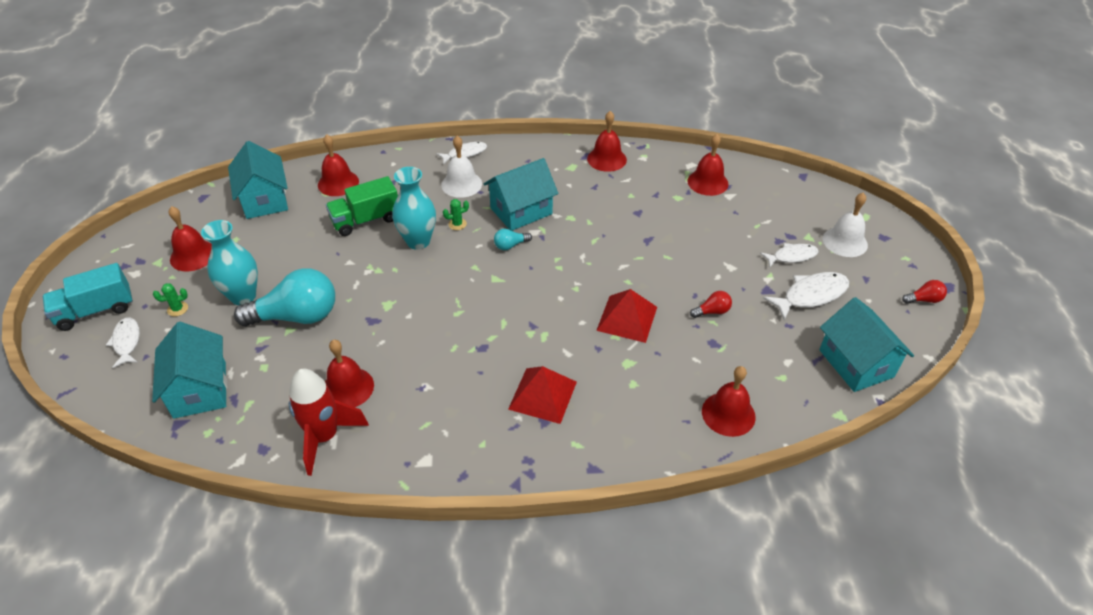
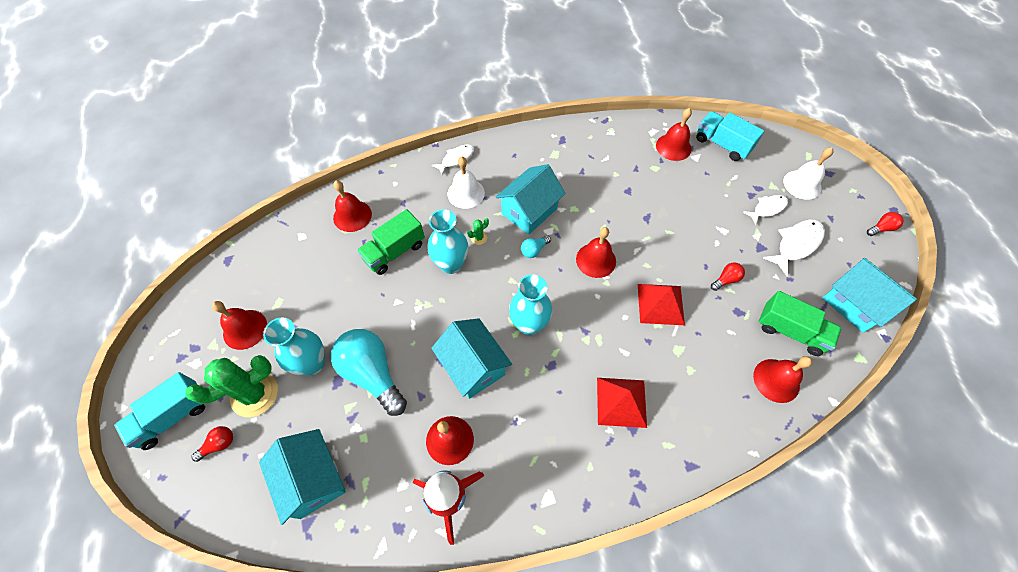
camera: 15 degrees left, 15 degrees up
white fish [106,318,140,368] -> red light bulb [191,426,233,462]
green cactus [153,283,188,316] -> green cactus [185,355,278,417], size x2.41
turquoise house [228,141,288,219] -> turquoise house moved to [431,318,512,399]
turquoise light bulb [234,268,335,326] -> turquoise light bulb turned 105 degrees counterclockwise [331,329,407,416]
red bell [587,111,627,172] -> red bell moved to [576,227,616,278]
none -> turquoise vase [509,274,552,335]
none -> turquoise truck [696,111,764,161]
none -> green truck [759,291,842,356]

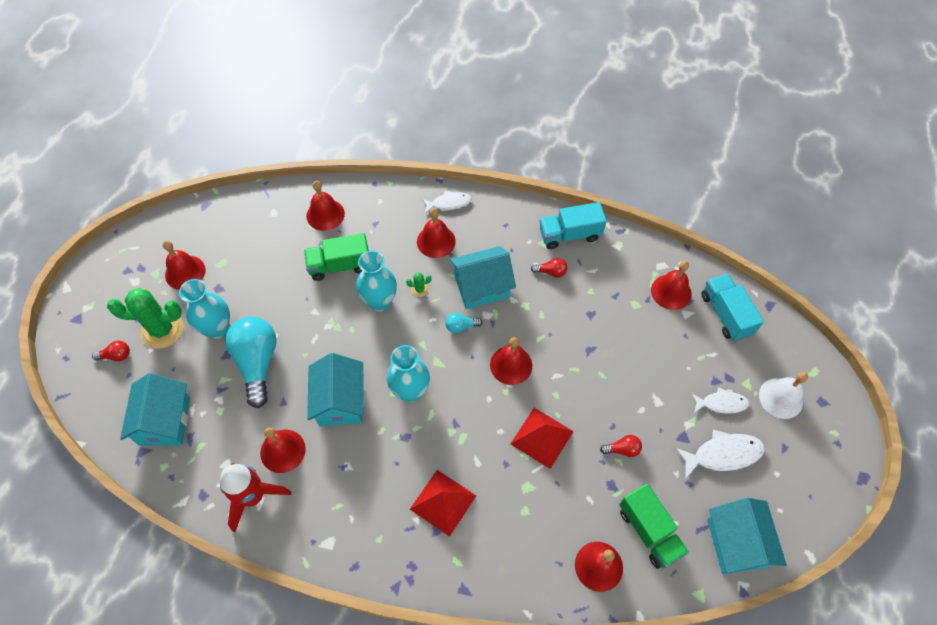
camera: 30 degrees right, 0 degrees up
turquoise truck [114,372,205,450] -> turquoise truck moved to [539,202,607,249]
white bell [448,157,485,209] -> red bell [417,208,456,258]
red light bulb [867,212,904,236] -> red light bulb moved to [531,258,567,277]

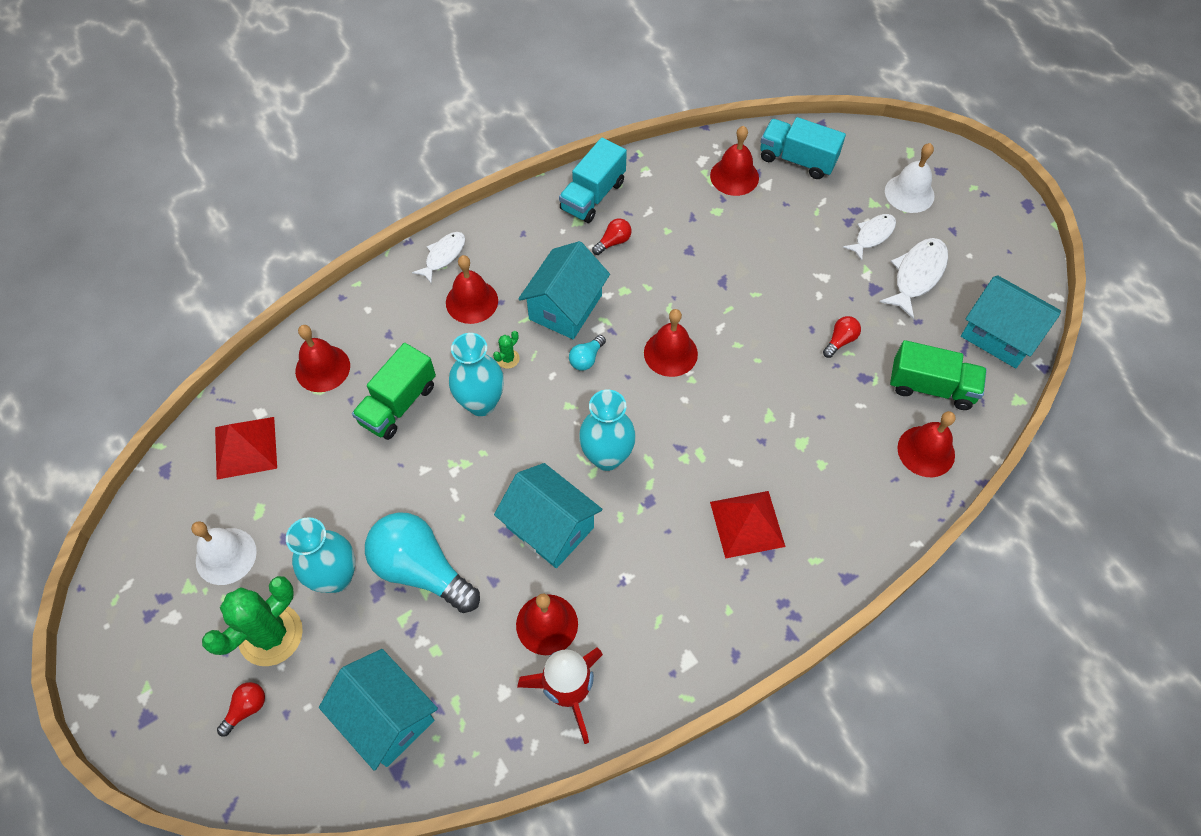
camera: 45 degrees left, 0 degrees up
red bell [163,240,205,290] -> white bell [191,521,257,585]
red pyramid [511,408,574,469] -> red pyramid moved to [215,417,277,480]

